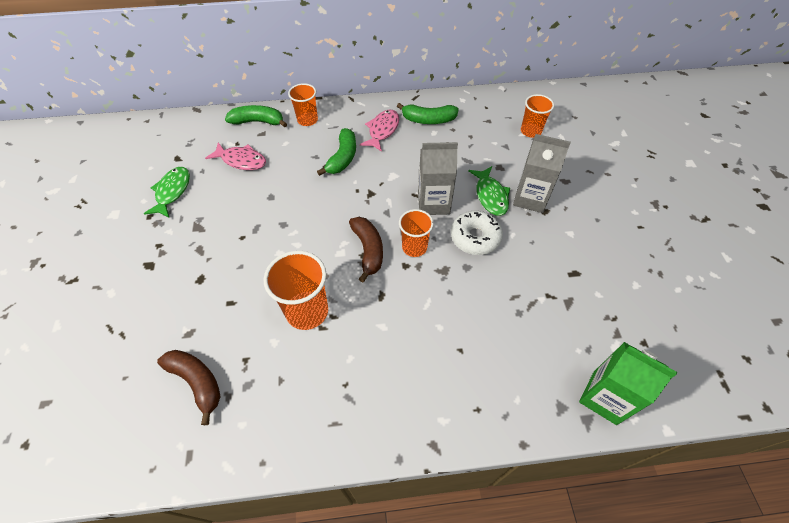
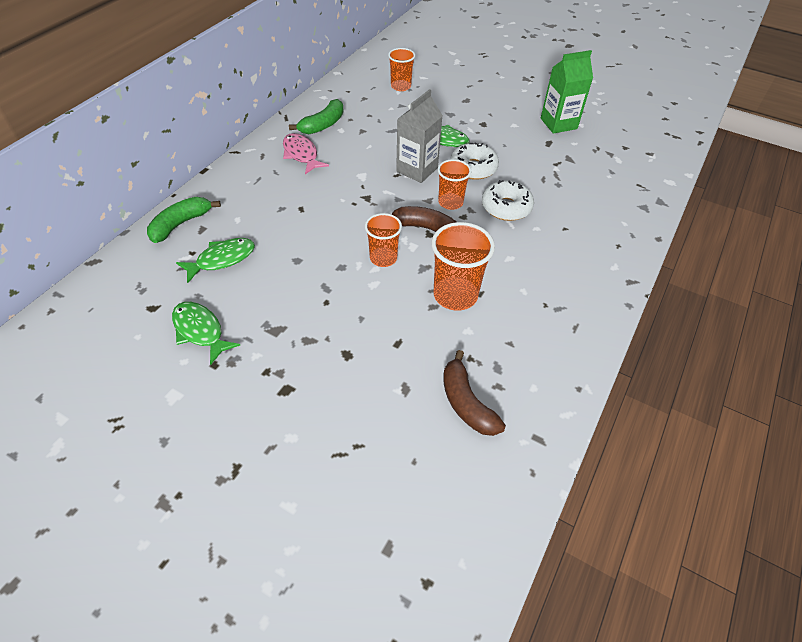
camera: 55 degrees left, 5 degrees down
brown banana [157,350,220,425] -> brown banana turned 105 degrees counterclockwise [443,350,506,436]
pink fish [205,142,266,170] -> green fish [176,238,255,283]
orange cup [288,83,318,126] -> orange cup moved to [365,213,402,267]
green banana [317,128,356,176] -> none
grey carton [513,134,571,213] -> none
green carton [579,342,677,425] -> green carton moved to [541,50,593,134]
none -> white donut [482,180,534,221]

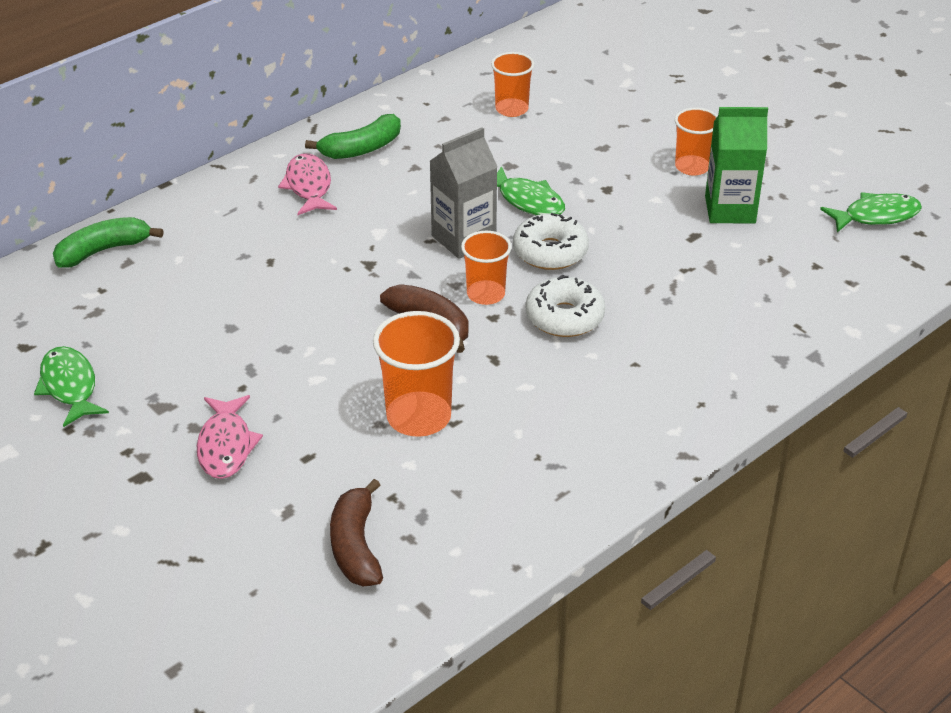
camera: 20 degrees right, 10 degrees down
green fish [176,238,255,283] -> green fish moved to [820,192,922,233]
orange cup [365,213,402,267] -> orange cup moved to [675,108,718,176]
none -> pink fish [197,395,263,479]

